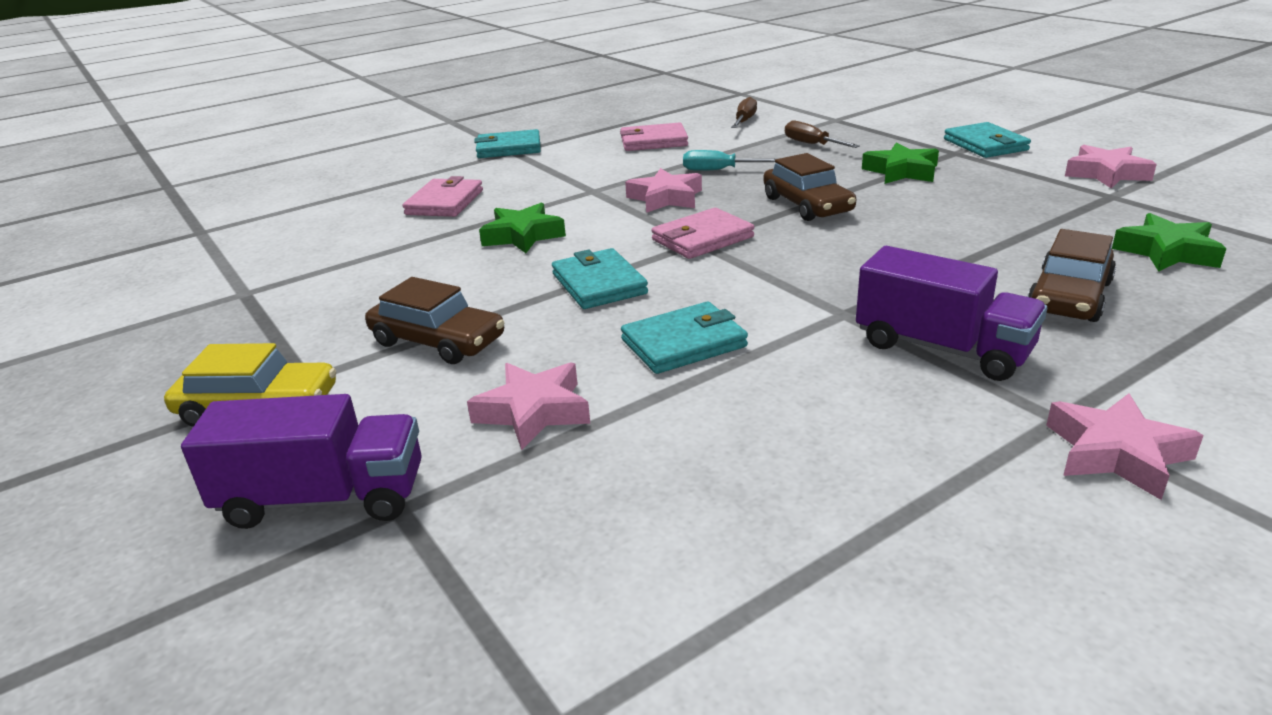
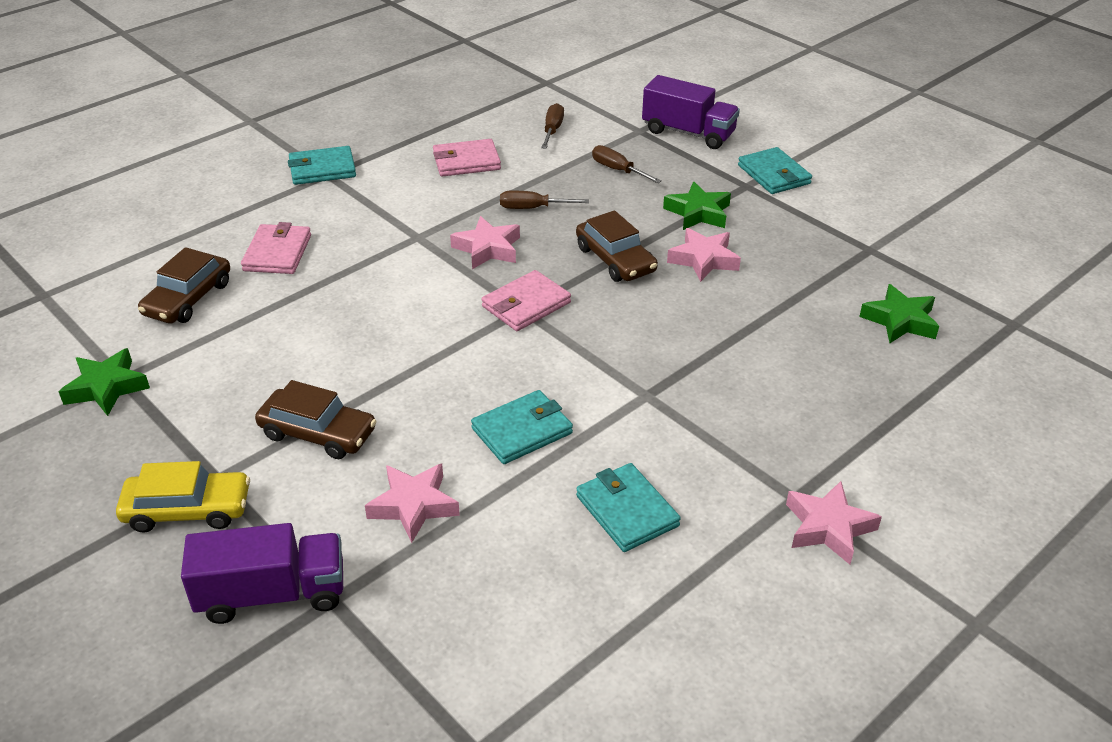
camera: 10 degrees left, 10 degrees up
green star [479,203,566,253] -> green star moved to [59,348,150,416]
turquoise wallet [552,248,648,309] -> turquoise wallet moved to [576,463,681,552]
turquoise screwdriver [683,150,776,171] -> brown screwdriver [500,190,589,209]
purple truck [856,246,1047,381] -> purple truck moved to [642,75,740,149]
brown car [1027,229,1116,322] -> brown car moved to [138,247,230,323]
pink star [1065,145,1157,189] -> pink star moved to [667,228,741,282]

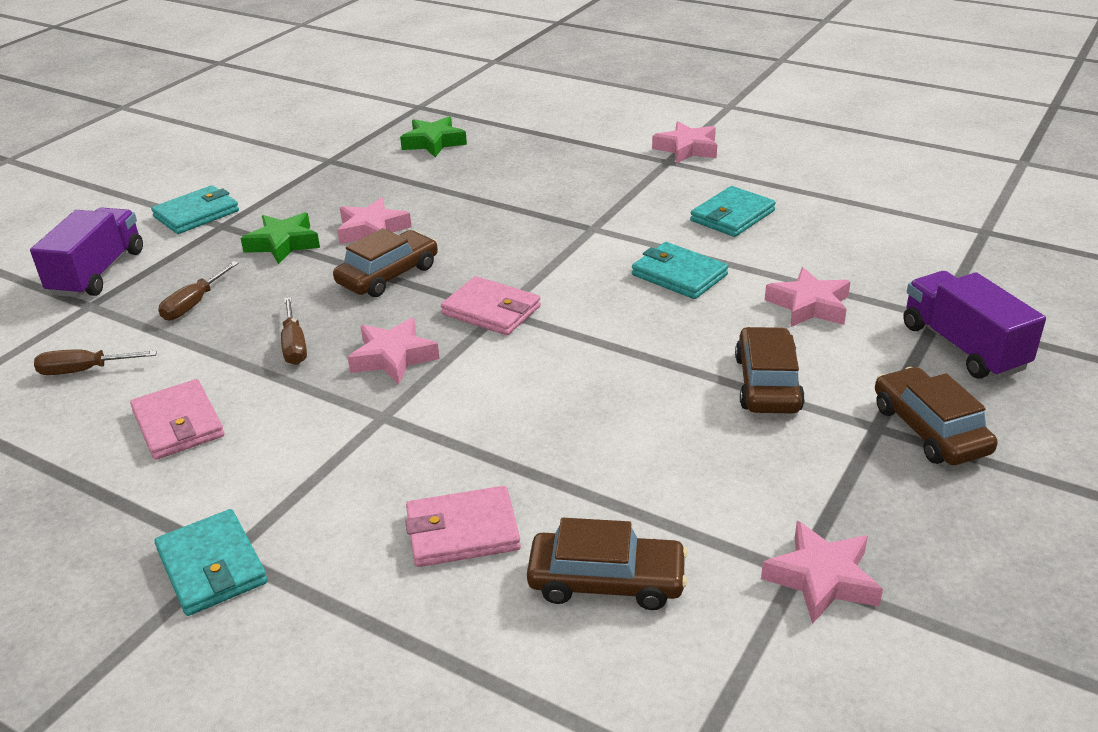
camera: 105 degrees left, 5 degrees down
green star [59,348,150,416] -> pink star [761,521,883,624]
yellow car [116,461,250,532] -> brown car [875,367,997,465]

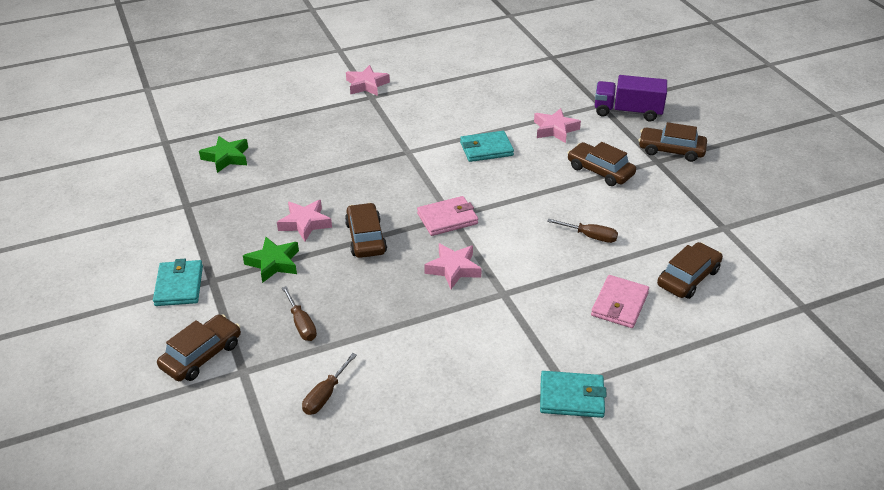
camera: 55 degrees left, 5 degrees up
purple truck [30,207,143,298] -> brown car [157,314,241,381]
pink wallet [130,379,224,460] -> none
brown screwdriver [281,297,307,365] -> brown screwdriver moved to [547,219,618,243]
turquoise wallet [690,186,776,237] -> none
pink star [761,521,883,624] -> none

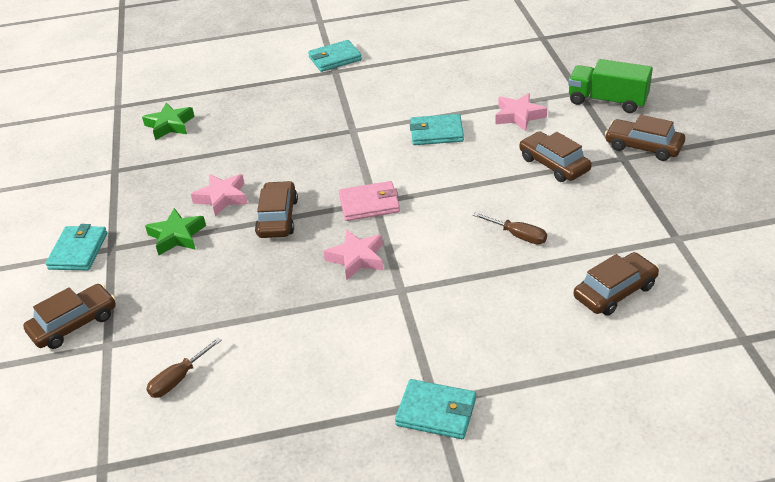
camera: 15 degrees right, 0 degrees up
brown screwdriver [282,286,317,341] -> none
pink star [346,65,390,96] -> turquoise wallet [308,40,362,72]
pink wallet [591,275,649,328] -> none
purple truck [595,75,667,121] -> green truck [568,59,653,113]

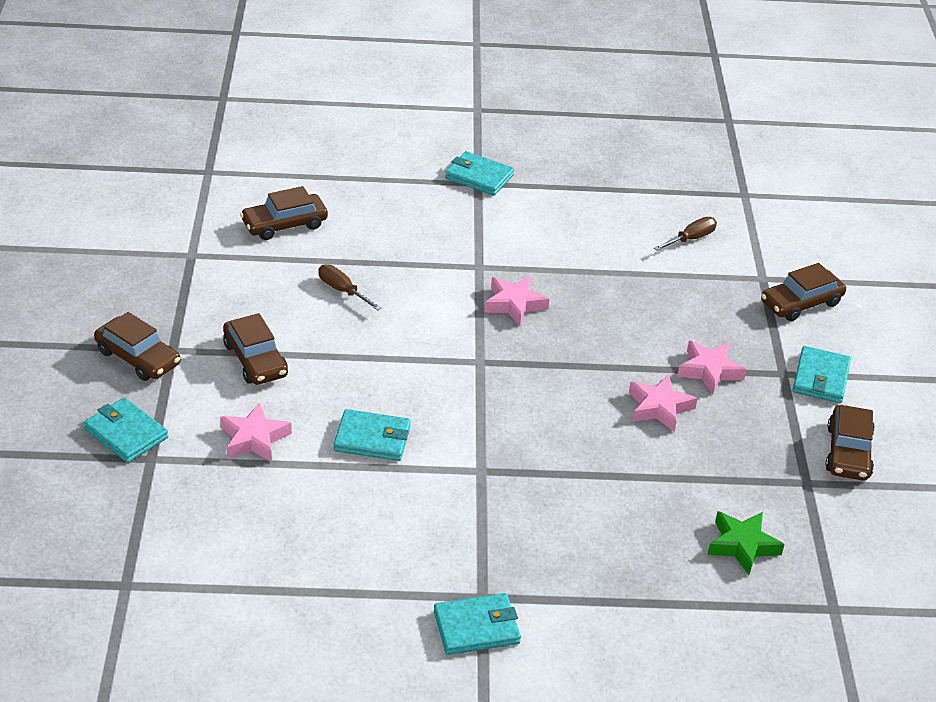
camera: 175 degrees left, 0 degrees up
green star [145,208,206,255] -> pink star [677,341,746,394]
brown car [255,181,298,238] -> brown car moved to [825,405,875,481]
pink wallet [339,181,400,221] -> none
green truck [568,59,653,113] -> turquoise wallet [84,398,168,463]

